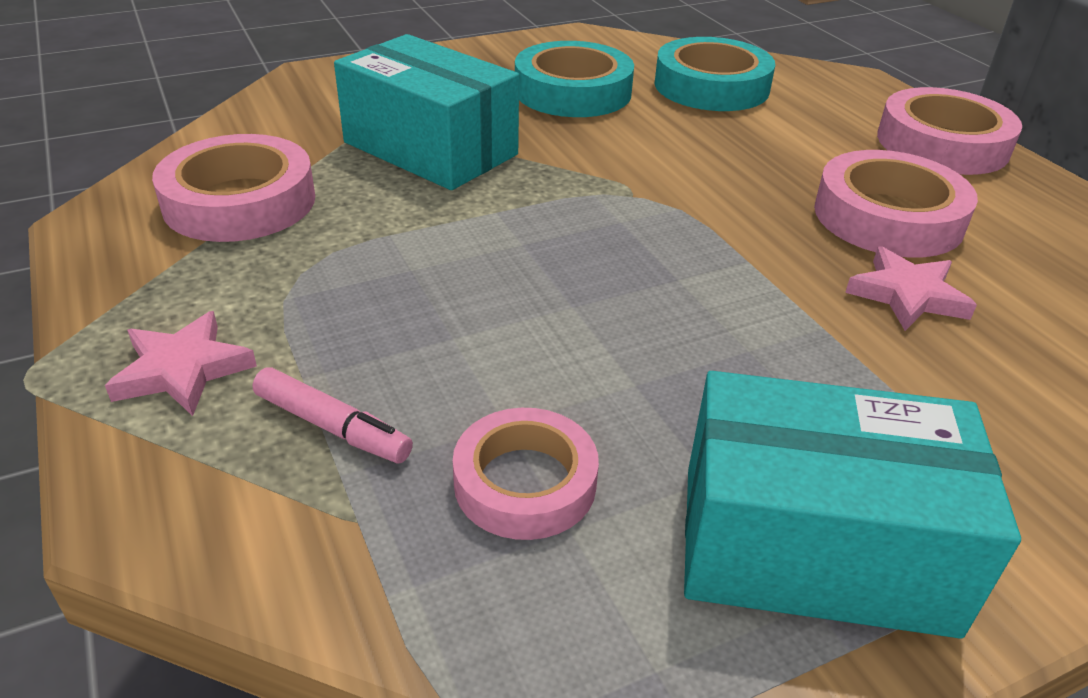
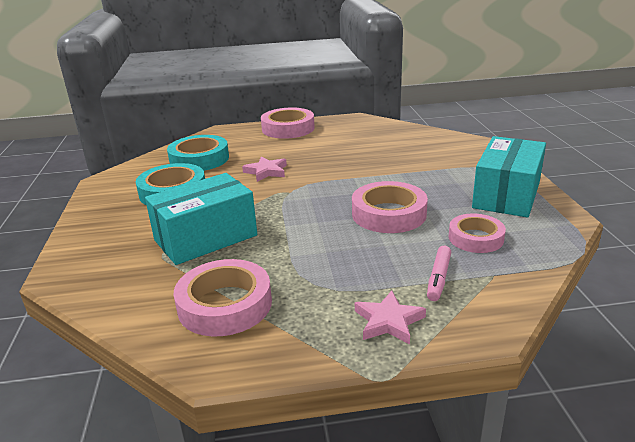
camera: 70 degrees left, 10 degrees down
pink marker [252,367,413,463] -> pink marker turned 150 degrees clockwise [427,246,451,301]
pink tape [814,150,978,258] -> pink tape moved to [352,181,428,233]
pink star [845,247,977,331] -> pink star moved to [242,156,287,182]

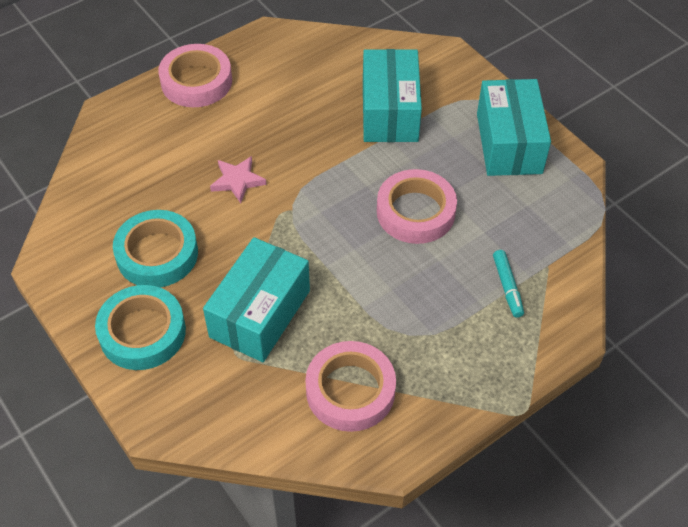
camera: 30 degrees left, 25 degrees up
turquoise tape [167,135,229,171] -> turquoise tape moved to [95,285,186,370]
pink star [355,291,426,344] -> none
pink marker [427,246,451,301] -> turquoise marker [493,250,524,318]
pink tape [449,214,506,253] -> none
none -> turquoise box [363,49,422,142]

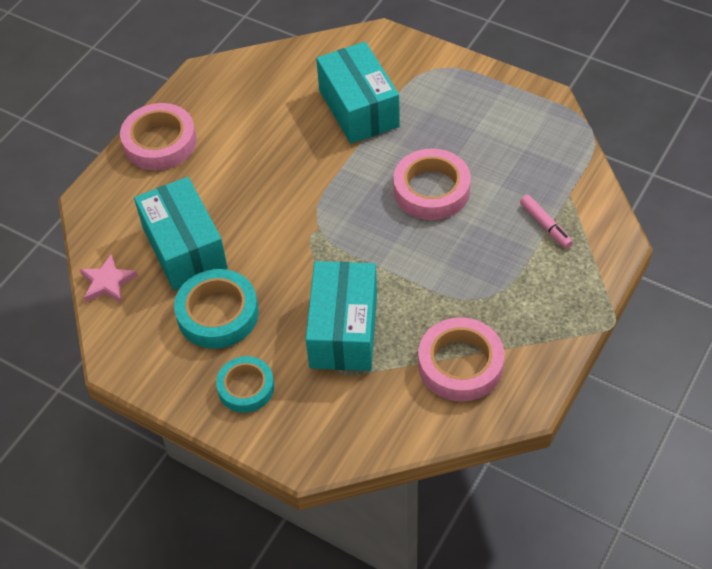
camera: 20 degrees left, 0 degrees up
turquoise tape [95,285,186,370] -> turquoise tape [216,356,274,413], size x0.66
pink star [210,156,266,203] -> pink star moved to [80,253,138,303]
turquoise box [477,79,551,176] -> turquoise box moved to [134,177,228,290]
turquoise marker [493,250,524,318] -> pink marker [520,195,573,249]

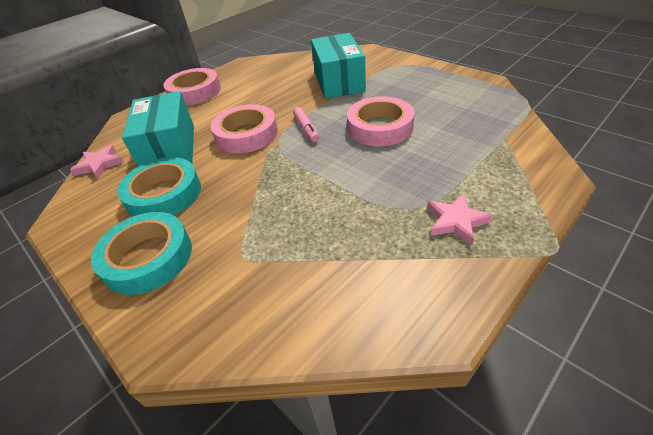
camera: 15 degrees right, 10 degrees down
turquoise tape [216,356,274,413] -> turquoise tape [91,212,192,295], size x1.51
turquoise box [306,261,377,371] -> none
pink tape [418,317,504,402] -> pink tape moved to [210,104,278,153]
pink marker [520,195,573,249] -> pink marker moved to [293,107,319,142]
none -> pink star [427,194,493,245]

